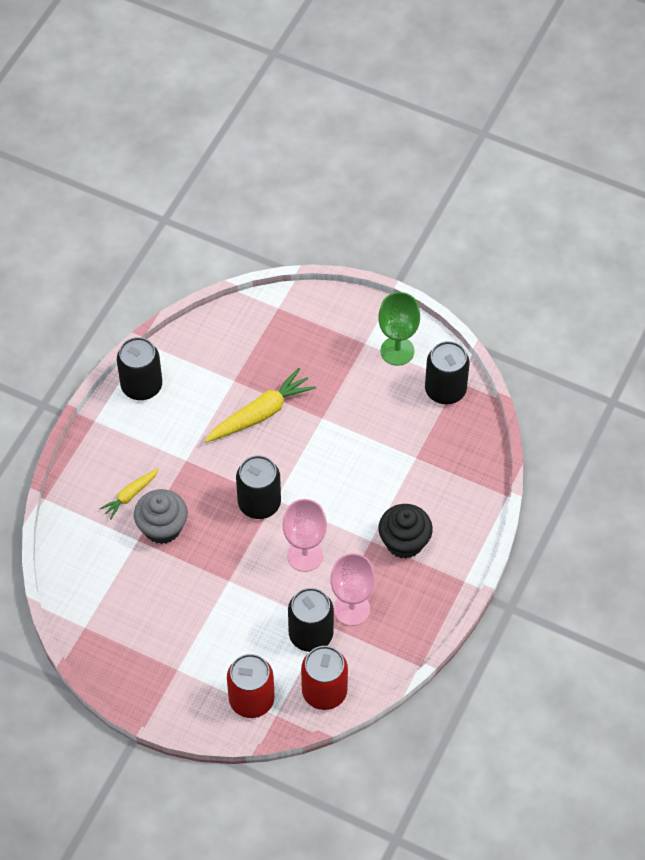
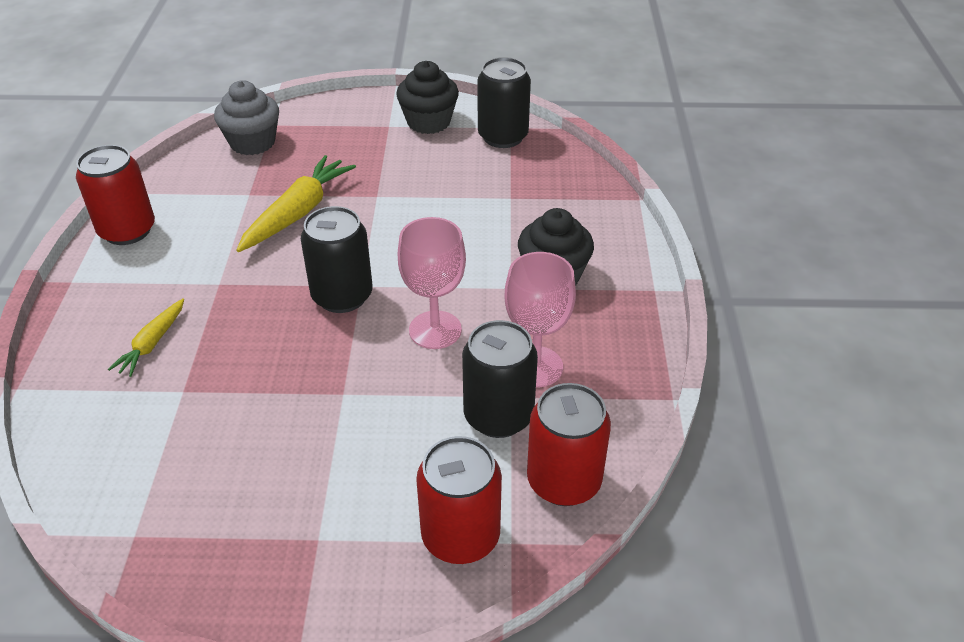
camera: 25 degrees left, 15 degrees down
black can [117,337,162,400] -> red can [76,145,155,245]
grey cupcake [134,489,188,544] -> grey cupcake moved to [214,80,279,155]
green goblet [378,292,420,366] -> black cupcake [396,61,459,134]

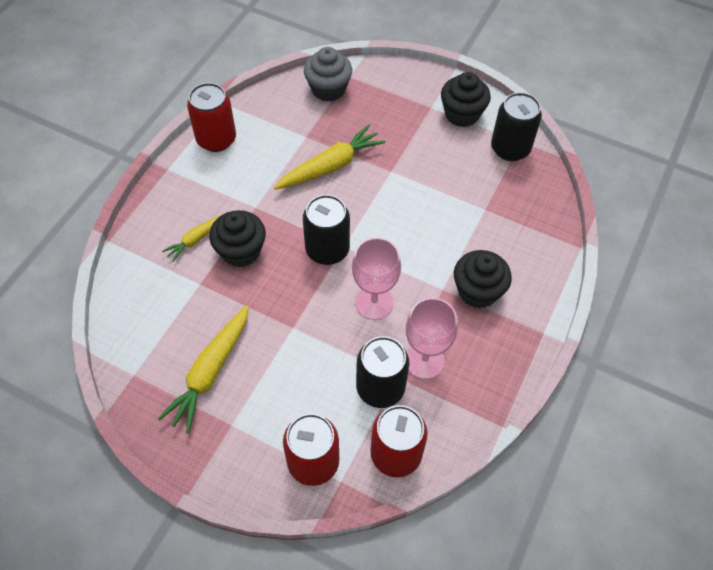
camera: 25 degrees right, 15 degrees up
none -> yellow carrot [158,305,249,433]
none -> black cupcake [209,210,266,267]

